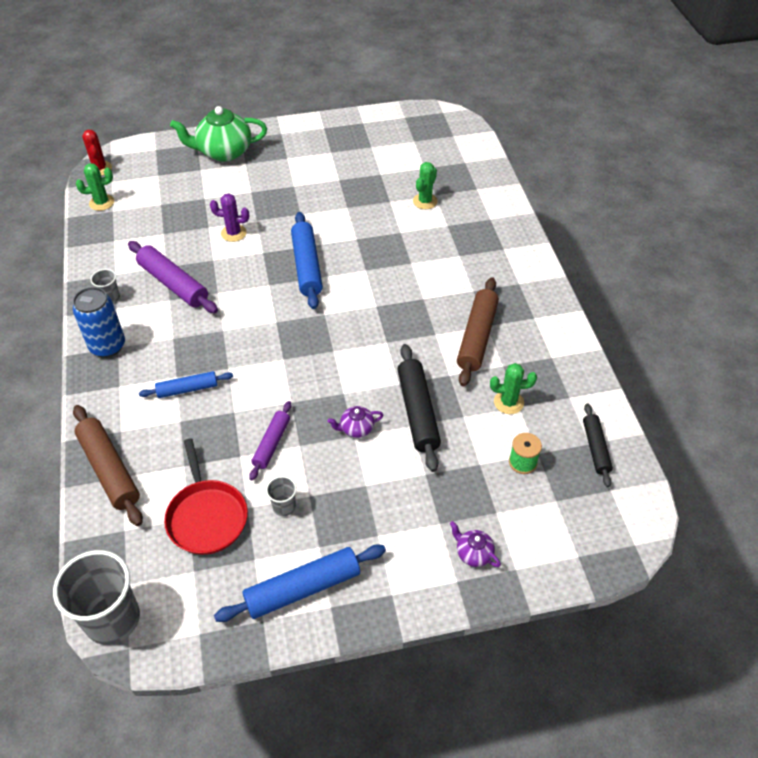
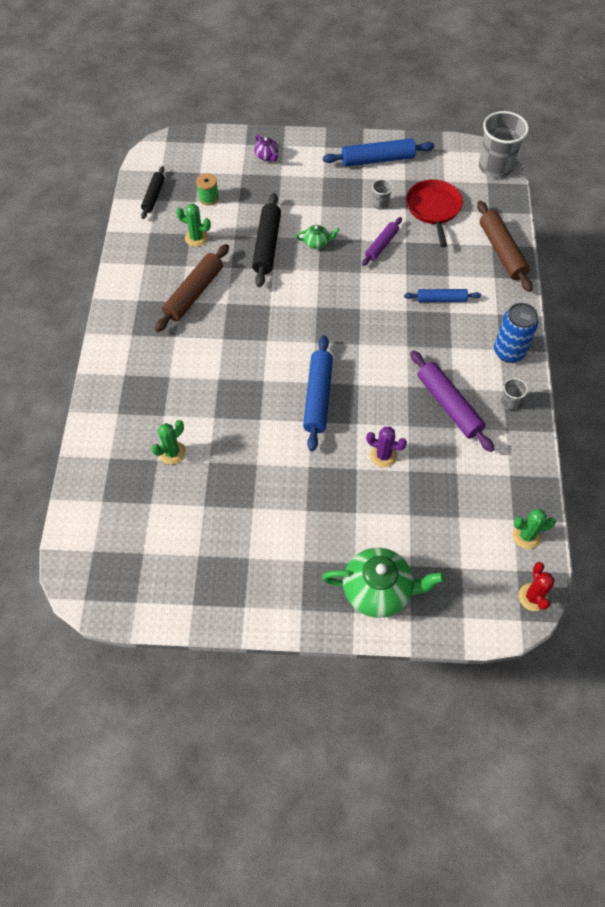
camera: 165 degrees left, 10 degrees up
purple teapot [327,406,383,438] -> green teapot [296,225,339,249]

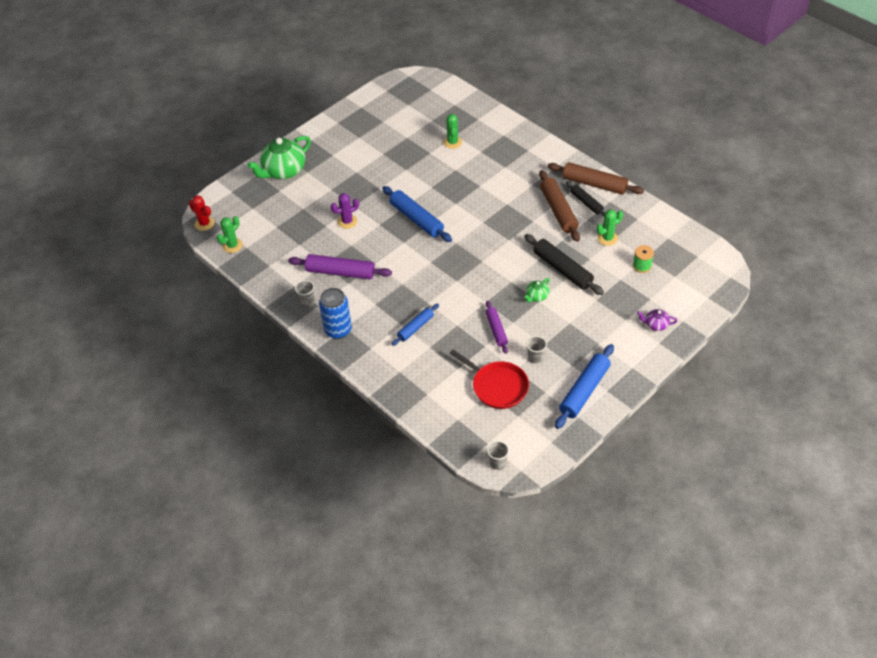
camera: 135 degrees right, 10 degrees down
black rolling pin [141,166,165,219] -> black rolling pin moved to [566,182,606,217]
brown rolling pin [477,201,533,292] -> brown rolling pin moved to [548,162,644,195]
grey cup [479,111,529,178] -> grey cup [487,441,509,470], size x0.46

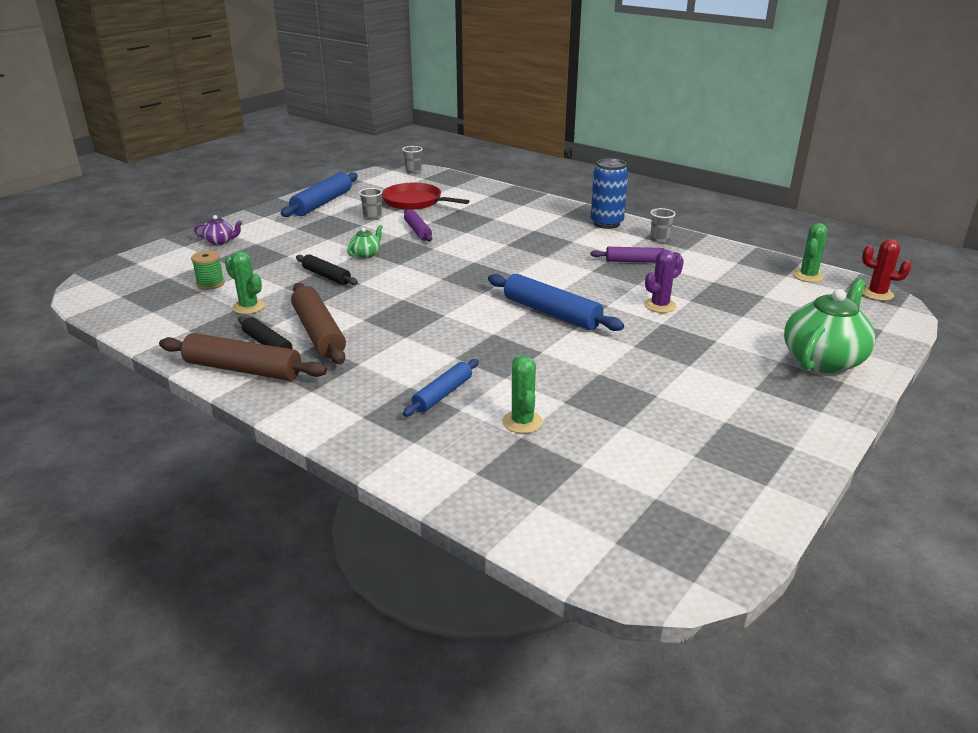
camera: 170 degrees right, 20 degrees down
purple rolling pin [288,254,392,279] -> purple rolling pin [590,247,681,263], size x0.61
blue rolling pin [391,304,439,346] -> blue rolling pin moved to [403,359,479,417]
black rolling pin [524,234,604,295] -> black rolling pin [296,254,358,285], size x0.61
green cactus [597,210,623,246] -> green cactus turned 75 degrees clockwise [225,251,265,314]

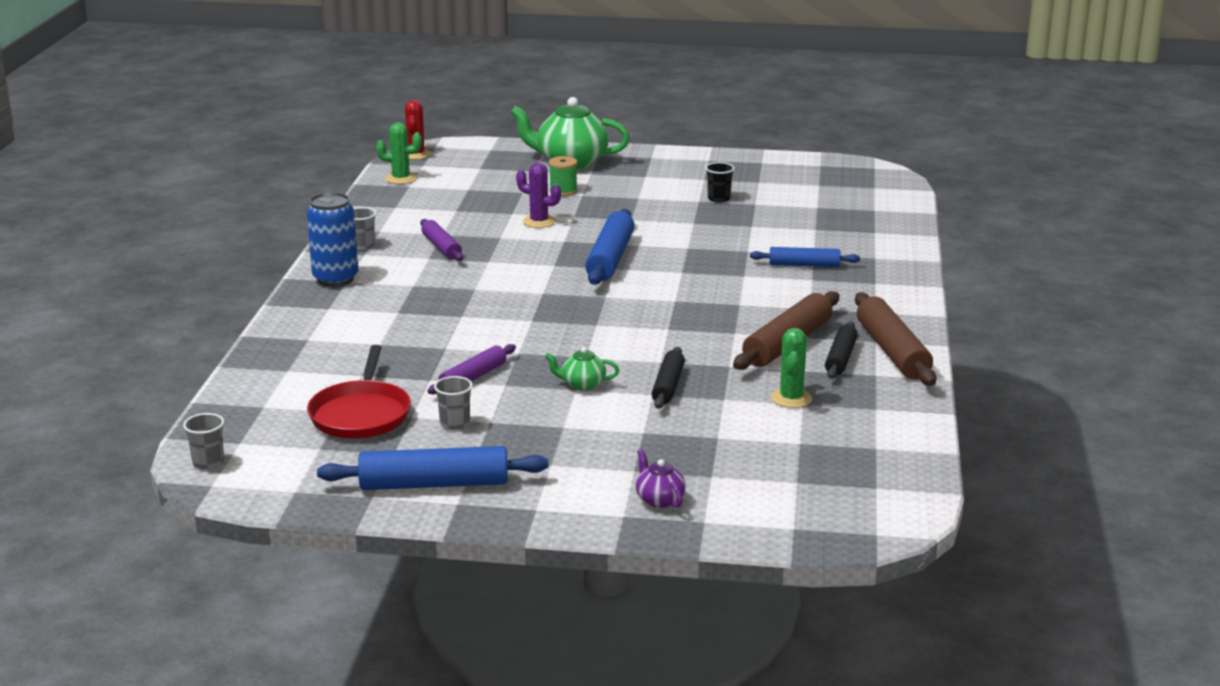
camera: 120 degrees left, 5 degrees down
green spool [191,250,225,290] -> green spool moved to [549,156,578,196]
green cactus [503,356,543,434] -> none
none -> black cup [705,162,735,203]

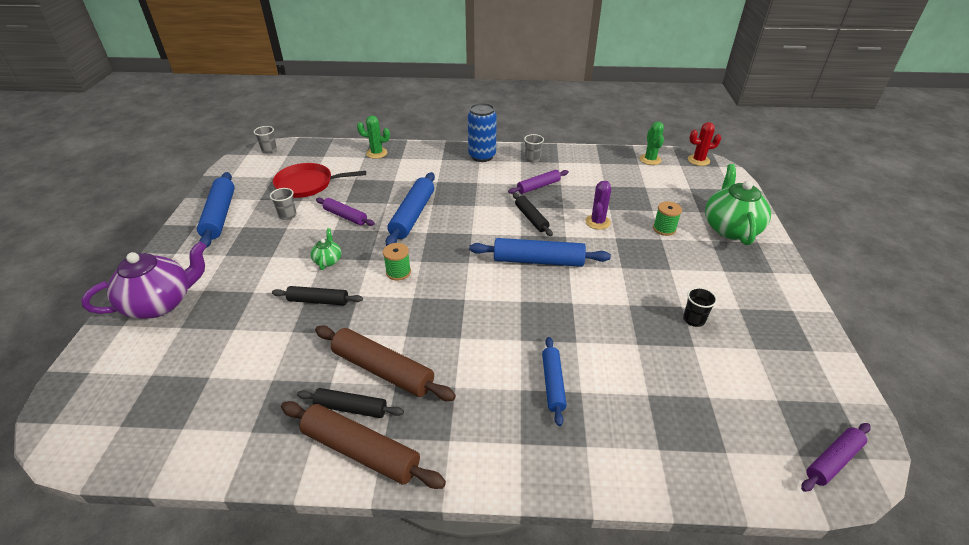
camera: 85 degrees right, 15 degrees up
purple teapot [636,449,686,508] -> purple teapot [81,242,207,319], size x2.15
green cactus [771,328,812,408] -> green cactus moved to [357,116,390,159]
brown rolling pin [855,292,937,386] -> brown rolling pin turned 45 degrees clockwise [281,401,446,489]
none -> green spool [383,243,411,281]
none -> blue rolling pin [386,172,435,246]
none -> black rolling pin [513,193,553,236]
none -> purple rolling pin [801,423,870,492]

